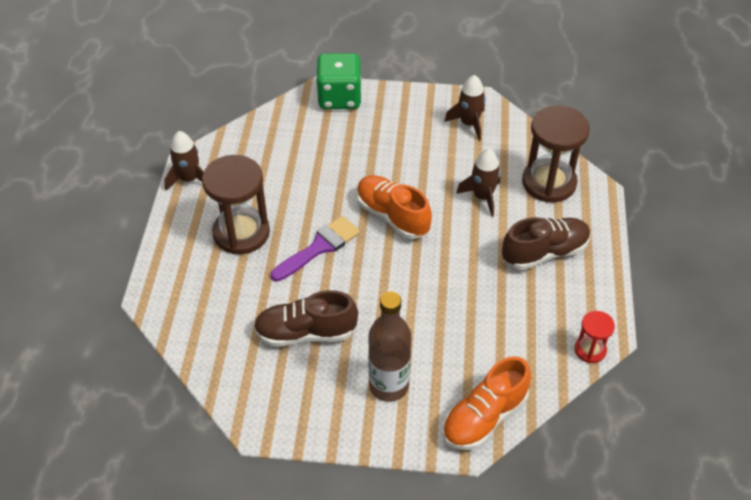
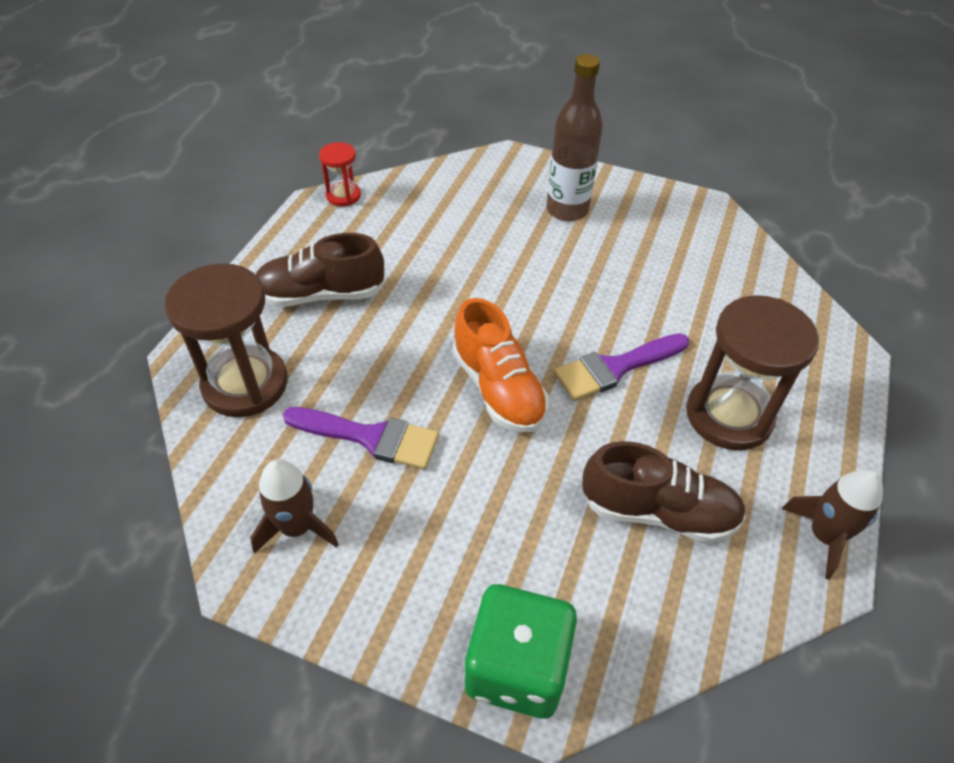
camera: 165 degrees left, 0 degrees up
brown shoe [254,290,358,347] -> brown shoe moved to [582,441,746,543]
orange shoe [443,356,531,450] -> none
brown rocket [456,149,501,217] -> none
none -> purple brush [283,407,439,470]

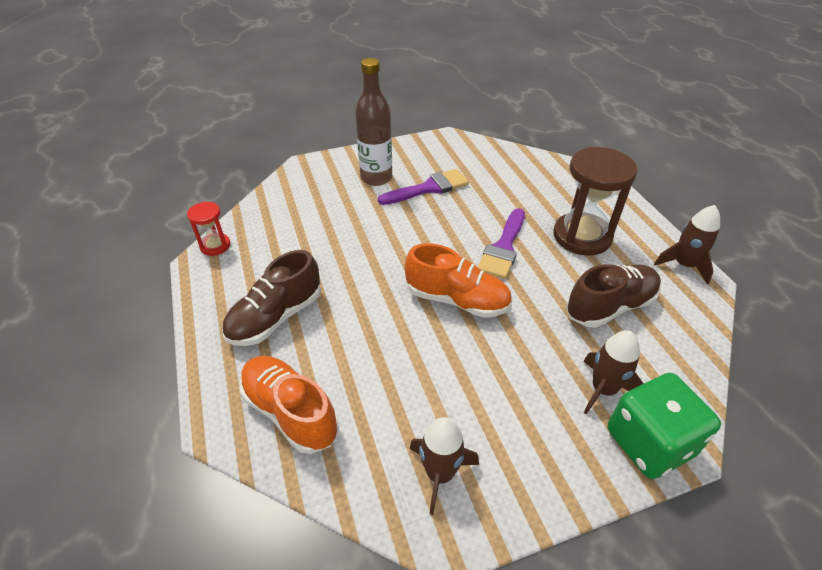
camera: 40 degrees left, 5 degrees down
brown hourglass [165,263,288,417] -> orange shoe [240,356,339,454]
purple brush [283,407,439,470] -> purple brush moved to [378,169,469,205]
none -> brown rocket [583,330,644,414]

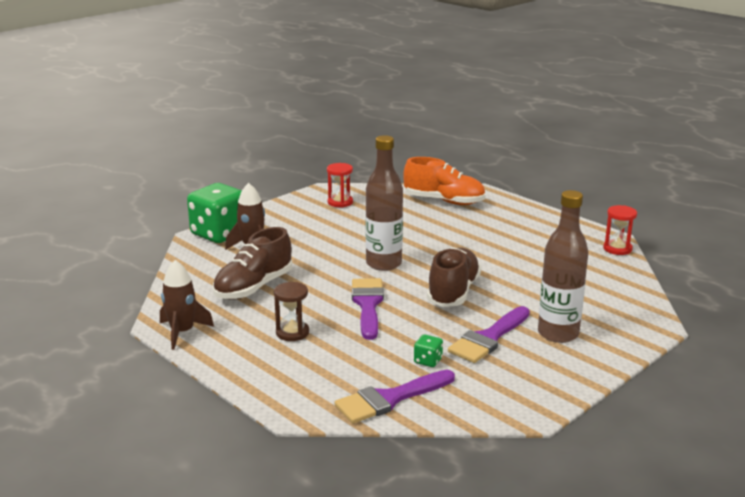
camera: 155 degrees right, 20 degrees down
brown shoe [222,250,321,346] -> brown shoe moved to [427,248,481,307]
orange shoe [405,243,512,318] -> brown bottle [366,135,403,271]
brown rocket [409,417,479,515] -> red hourglass [327,163,353,208]
brown hourglass [554,147,638,256] -> brown hourglass [274,282,309,341], size x0.51
none -> purple brush [335,370,455,423]
none -> green dice [414,334,443,367]

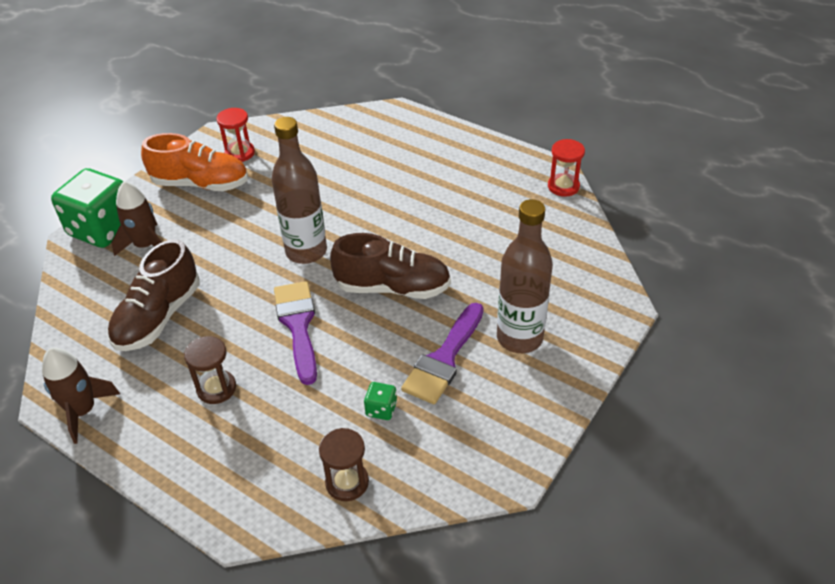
camera: 10 degrees left, 20 degrees up
purple brush [335,370,455,423] -> brown hourglass [319,428,369,501]
orange shoe [403,157,486,205] -> orange shoe moved to [141,133,248,191]
brown shoe [427,248,481,307] -> brown shoe turned 90 degrees clockwise [330,233,451,299]

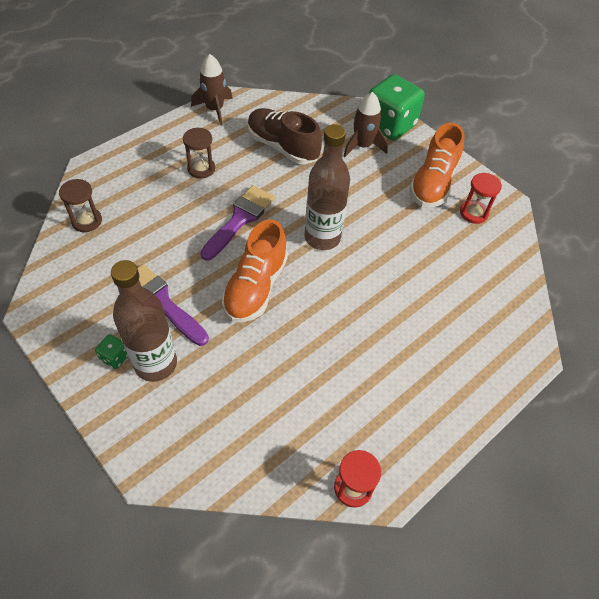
camera: 100 degrees right, 10 degrees up
purple brush [274,281,317,385] -> purple brush turned 60 degrees counterclockwise [200,185,275,261]
brown shoe [330,233,451,299] -> orange shoe [222,219,288,322]
green dice [364,382,397,420] -> green dice moved to [95,334,128,369]

